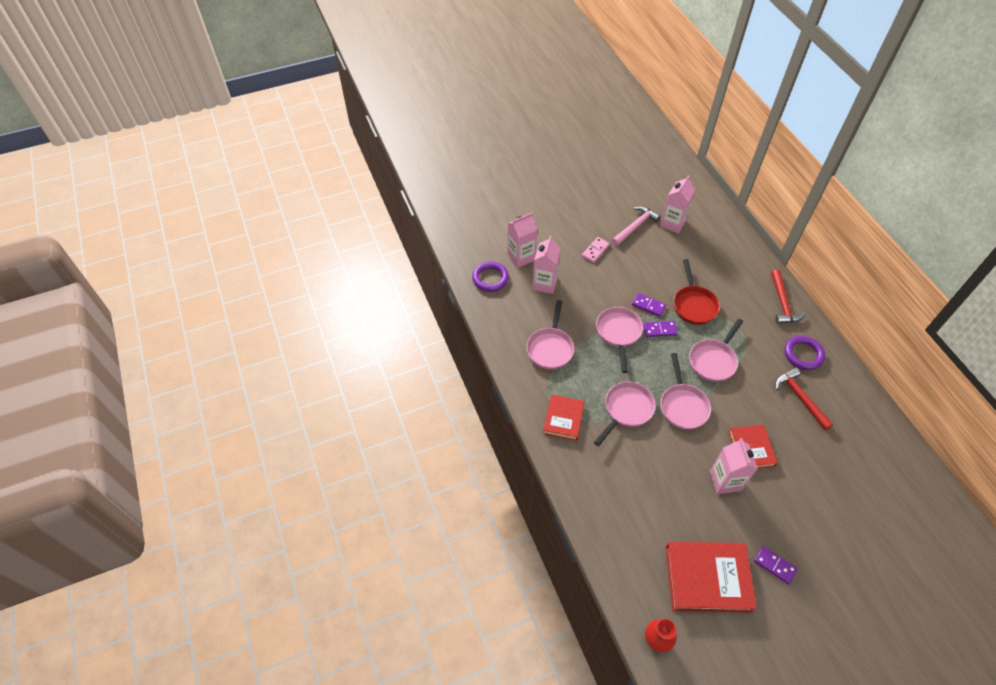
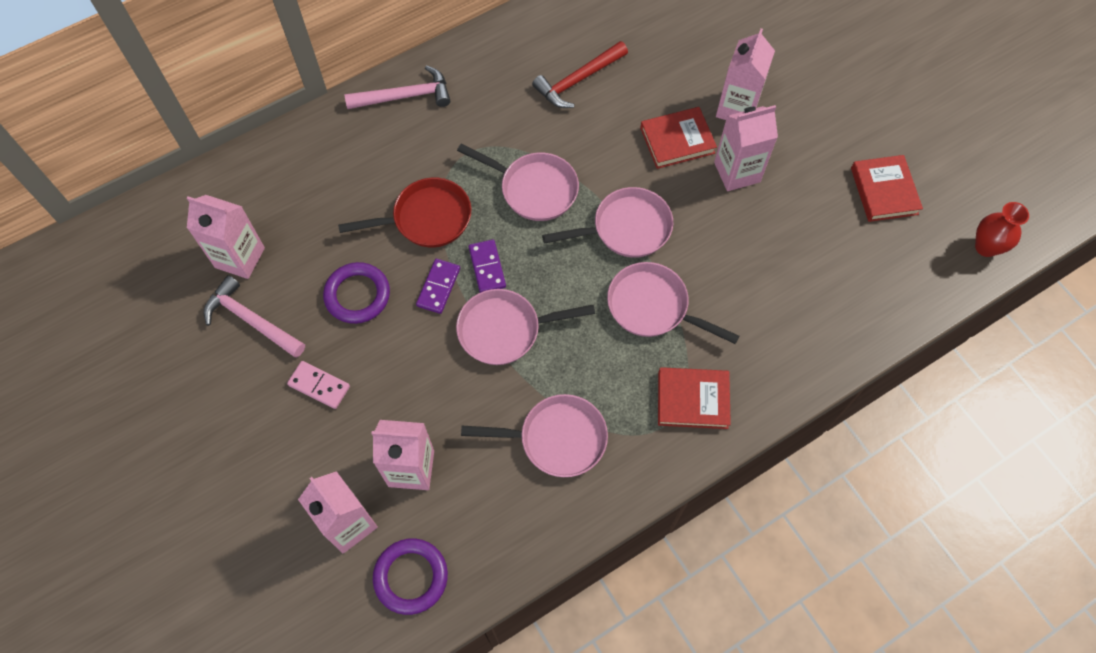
camera: 100 degrees left, 10 degrees up
red book [666,542,757,613] -> red book [851,155,923,222], size x0.60
purple domino [754,546,798,584] -> none
red hammer [771,270,805,324] -> pink hammer [345,65,450,109]
purple ring [785,336,825,370] -> purple ring moved to [323,262,390,324]
none -> pink carton [716,29,775,120]

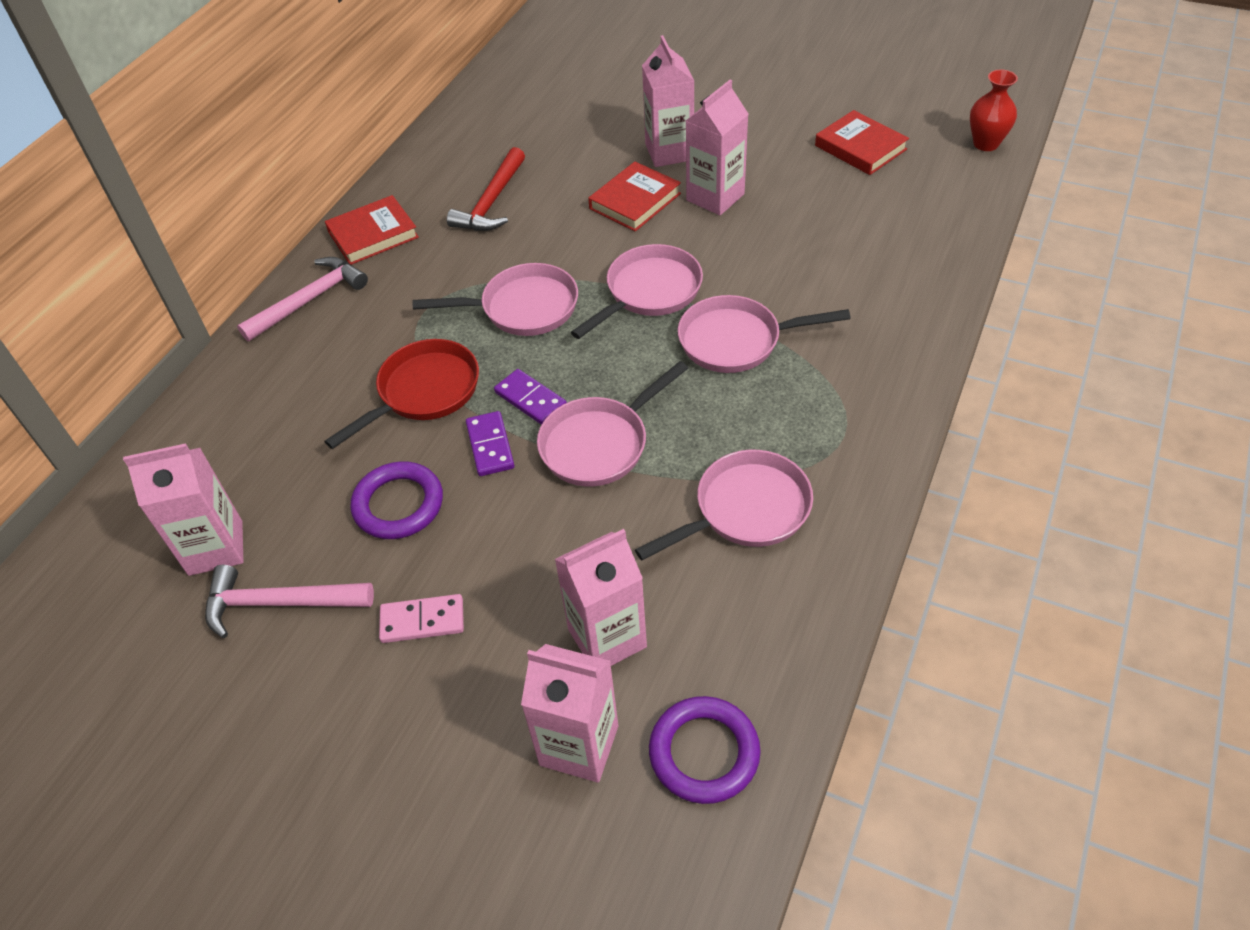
camera: 30 degrees left, 15 degrees down
red book [658,367,731,429] -> red book moved to [325,195,419,265]

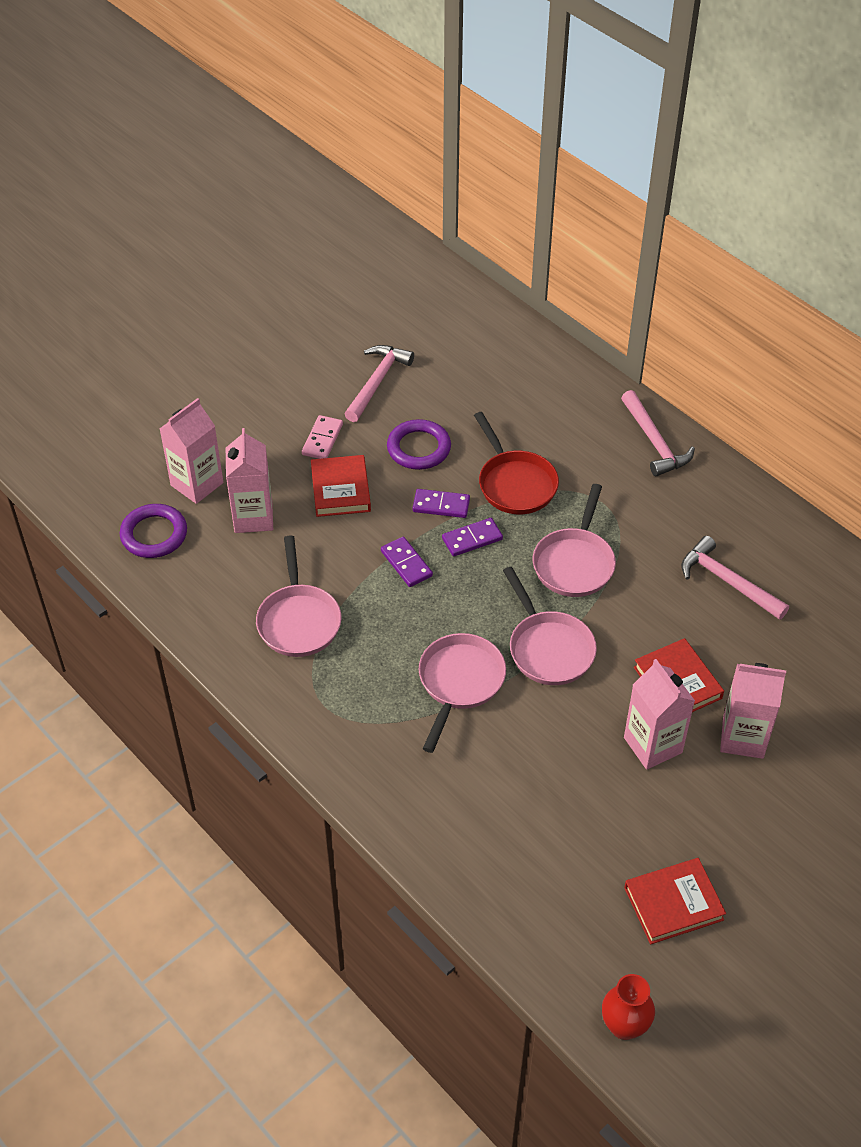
camera: 110 degrees right, 0 degrees up
pink carton [123,443,243,576] -> none
red book [325,195,419,265] -> red book moved to [311,455,371,517]
red hammer [447,147,525,231] -> pink hammer [681,536,789,620]
pink pan [537,361,688,486] -> purple domino [381,537,433,587]

